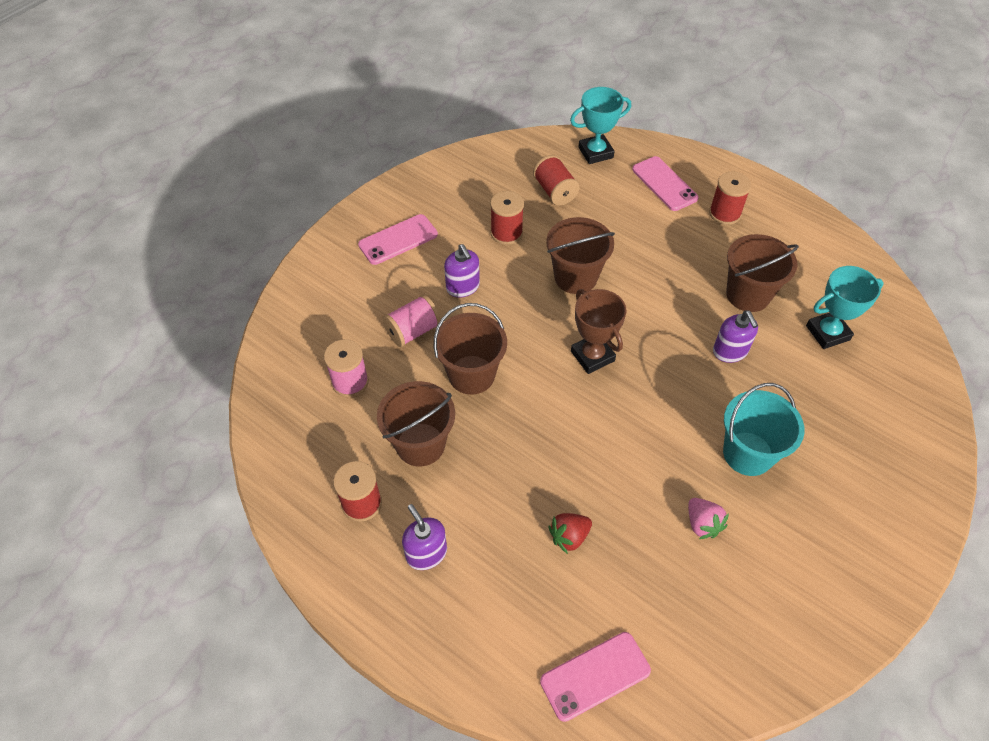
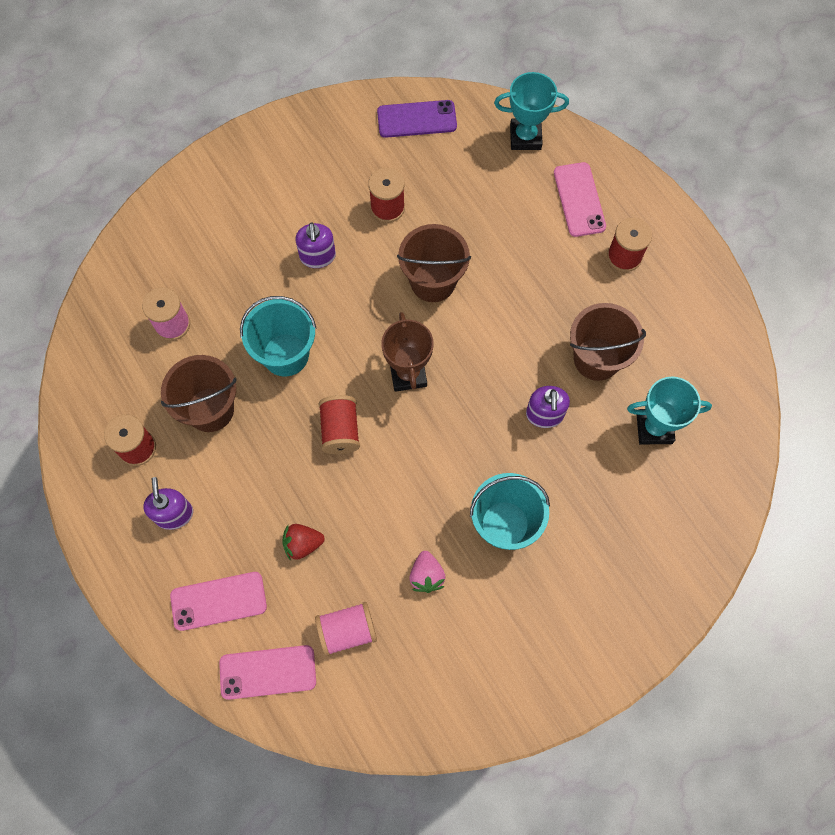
camera: 20 degrees right, 15 degrees up
pink phone [358,214,438,265] -> pink phone moved to [170,572,267,631]
pink spool [383,294,441,347] -> pink spool moved to [315,602,377,656]
brown bucket [433,303,507,395] -> turquoise bucket [240,296,316,377]
red spool [533,155,580,206] -> red spool moved to [318,395,360,454]
none -> purple phone [377,100,457,138]

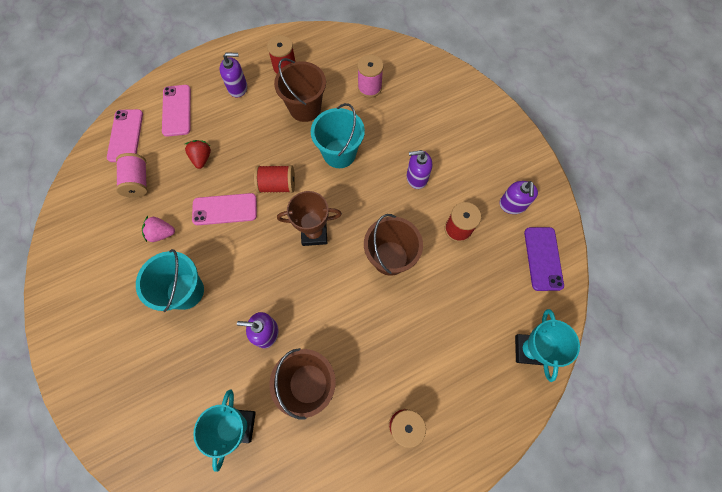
camera: 95 degrees right, 0 degrees up
pink phone [554,162,606,237] -> pink phone moved to [192,193,257,225]
none -> purple soap dispenser [499,181,538,214]

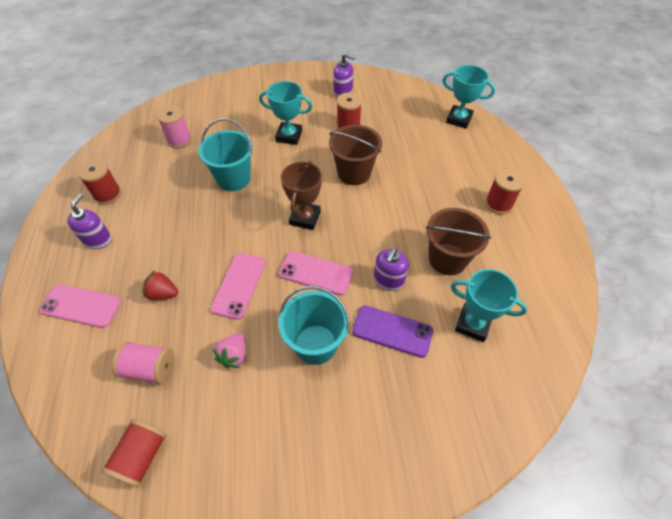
camera: 70 degrees left, 15 degrees down
pink phone [107,109,143,162] -> pink phone moved to [279,251,353,295]
red spool [254,165,295,193] -> red spool moved to [101,419,167,488]
brown bucket [274,58,326,122] -> none
purple soap dispenser [407,150,432,189] -> turquoise trophy [259,81,313,145]
purple phone [524,227,564,291] -> purple phone moved to [352,305,433,358]

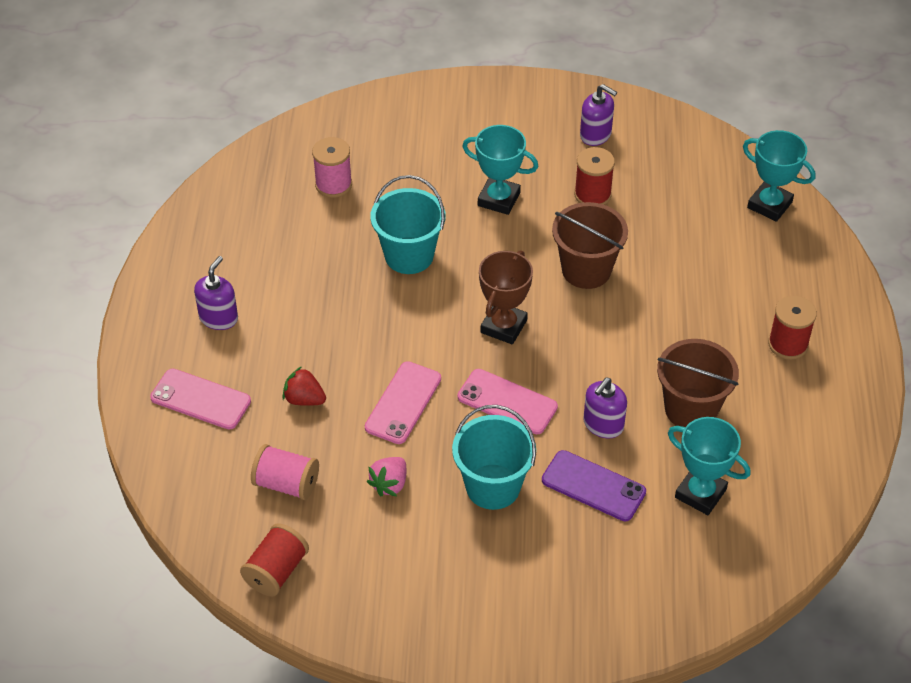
camera: 10 degrees right, 5 degrees down
red spool [77,160,121,205] -> none

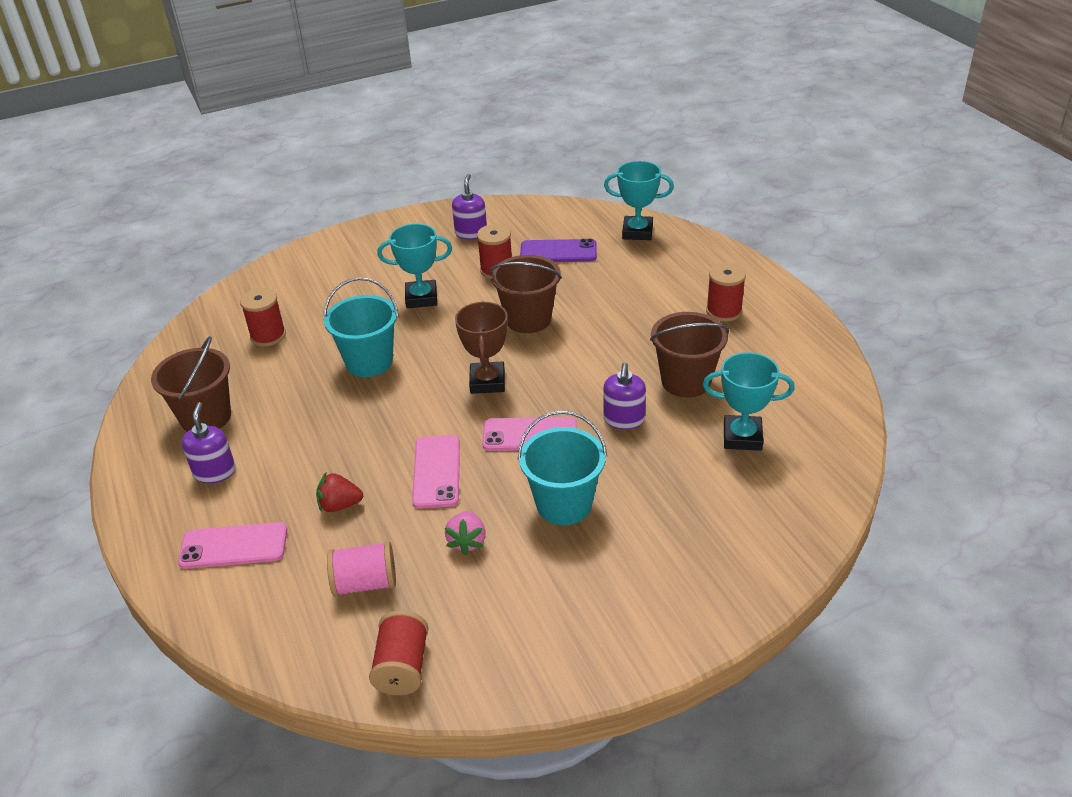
camera: 25 degrees left, 10 degrees down
pink spool [312,137,352,198] -> red spool [240,288,286,347]
purple phone [542,450,646,522] -> purple phone moved to [520,239,597,262]
purple soap dispenser [580,84,617,146] -> purple soap dispenser turned 90 degrees counterclockwise [452,174,487,240]
none -> brown bucket [151,336,231,432]

